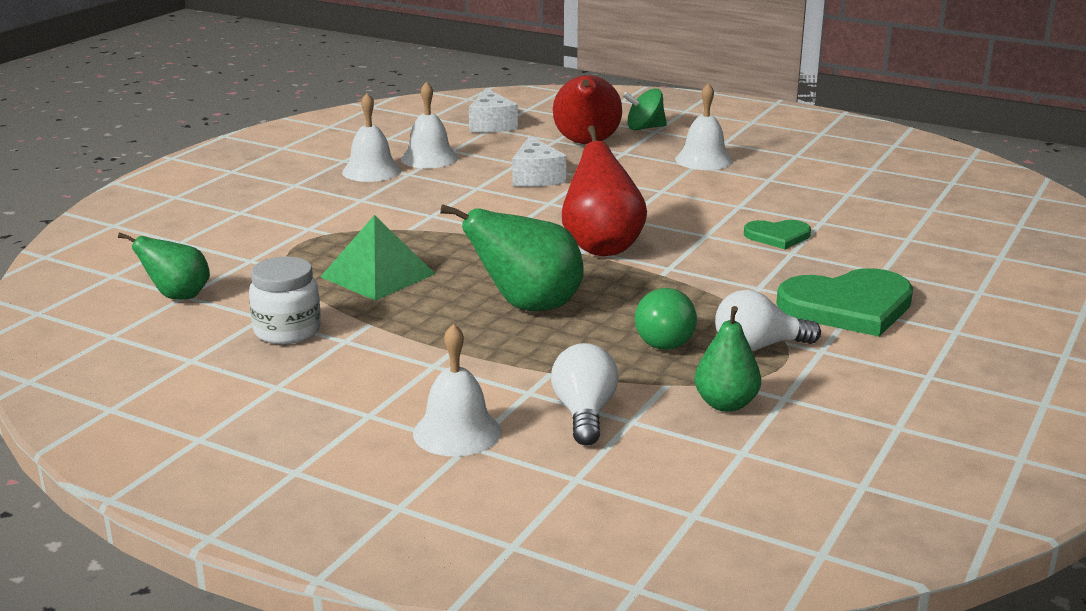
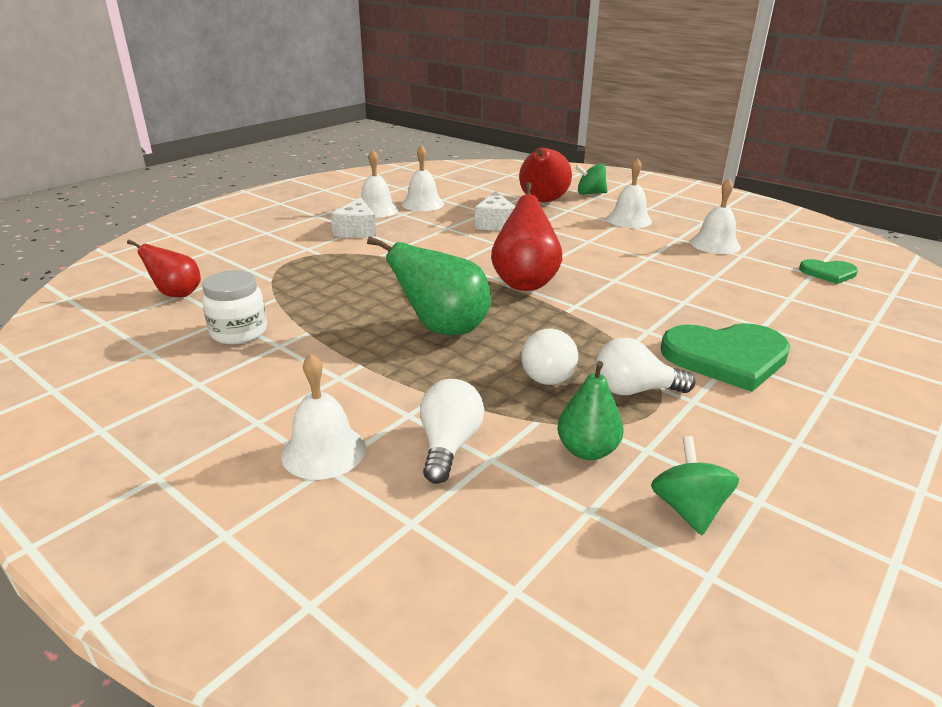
camera: 10 degrees right, 5 degrees up
green pear [118,232,210,300] -> red pear [127,240,201,297]
green pyramid [321,215,435,301] -> none
white cheese [469,88,518,133] -> white cheese moved to [331,197,376,238]
green light bulb [635,288,697,350] -> white light bulb [521,329,578,385]
green heart [744,220,811,249] -> green heart moved to [799,259,858,284]
none -> green spinning top [651,436,739,535]
none -> white bell [690,178,741,254]

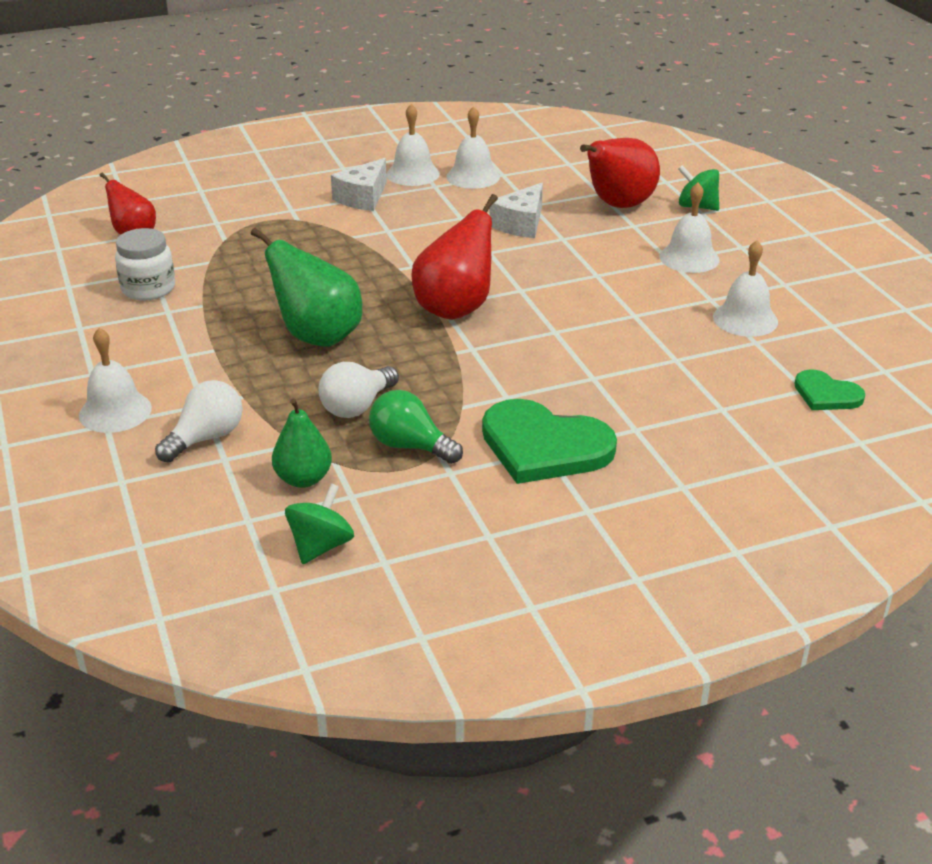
camera: 30 degrees right, 5 degrees up
white light bulb [595,338,695,395] -> green light bulb [369,390,463,464]

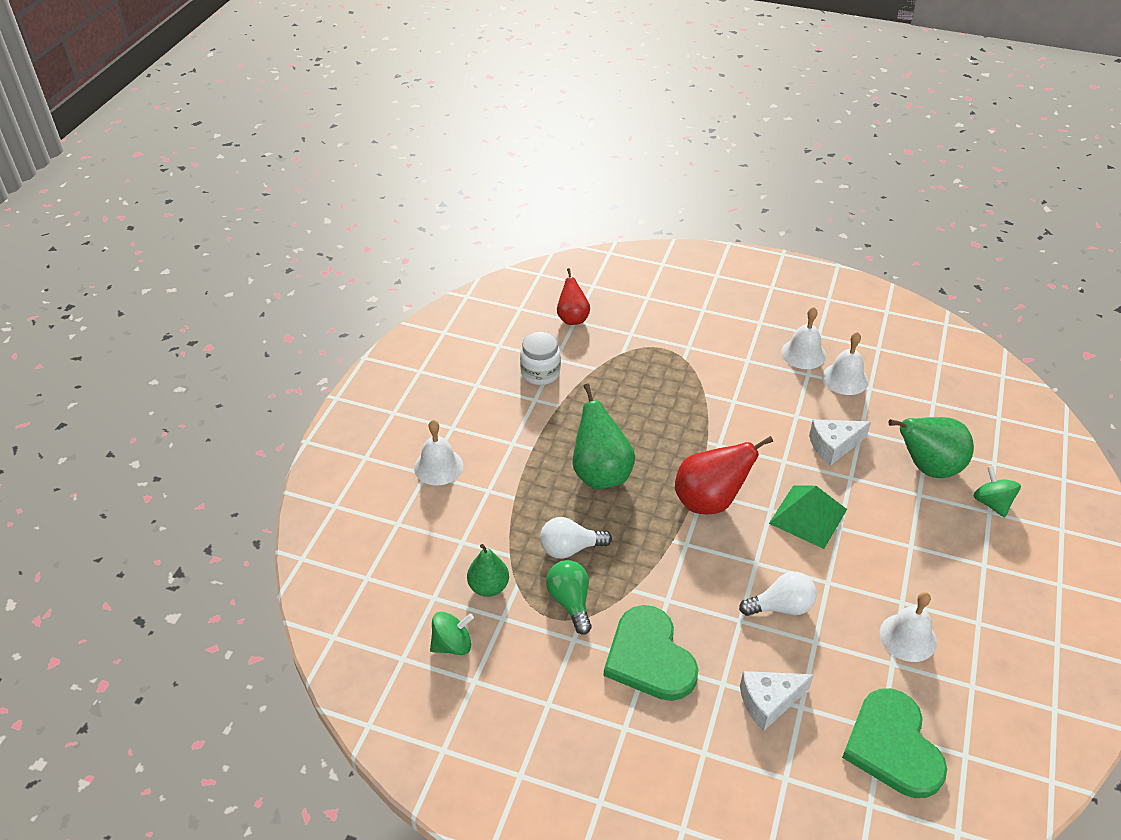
camera: 40 degrees right, 10 degrees up
white light bulb [155,380,243,462] -> white light bulb moved to [739,572,817,616]
white cheese [331,158,387,211] -> white cheese moved to [740,671,814,731]
red pear [580,138,660,208] -> green pear [889,417,974,478]
white bell [659,183,720,273] -> none
green heart [794,370,865,410] -> green heart [842,688,947,798], size x1.86
none -> green pyramid [769,485,847,549]

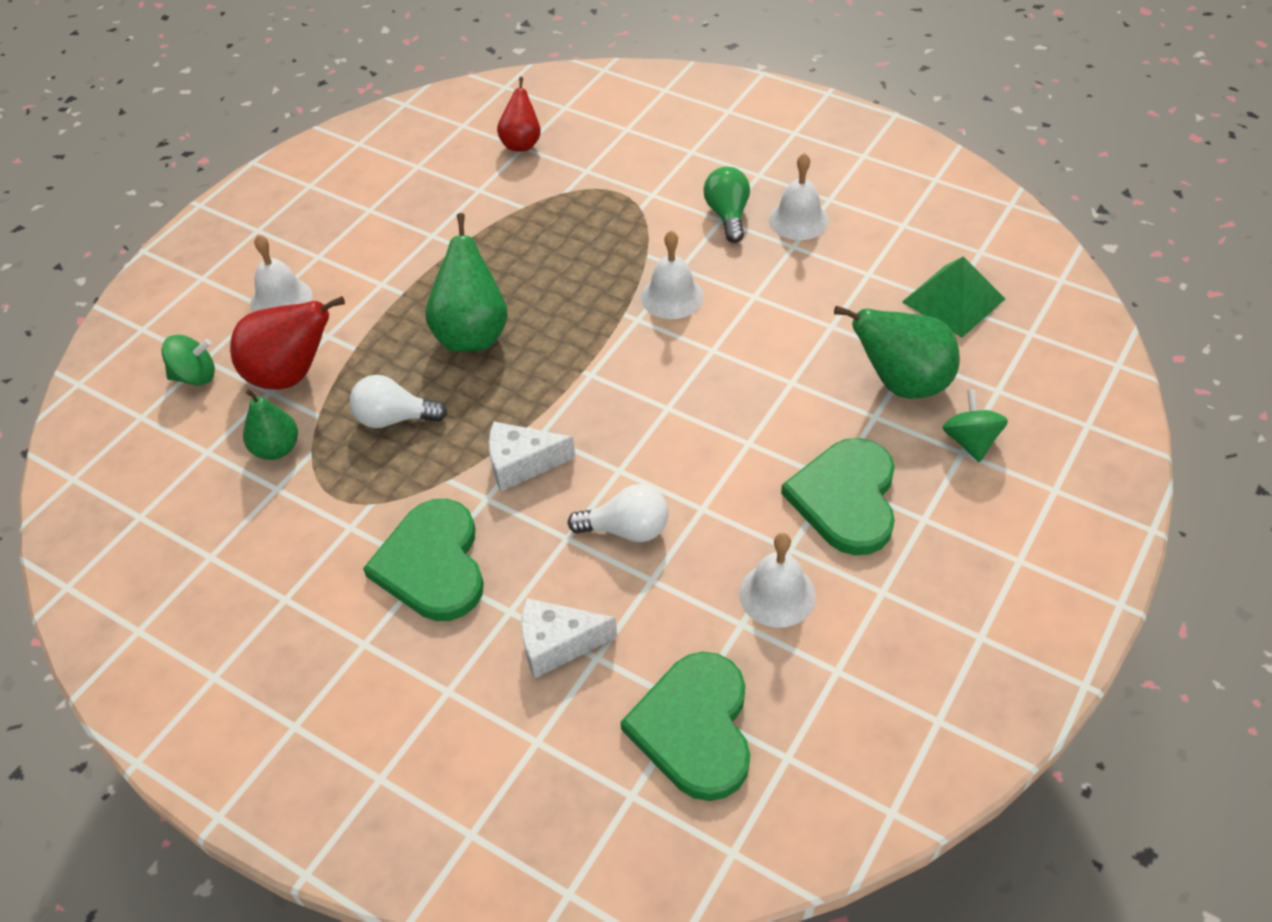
camera: 15 degrees right, 5 degrees up
green spinning top [430,612,474,655] -> green spinning top moved to [162,335,215,386]
white jar [520,332,561,385] -> none
green light bulb [546,560,592,635] -> green light bulb moved to [703,167,750,243]
red pear [675,436,773,514] -> red pear moved to [230,296,345,390]
green pyramid [769,485,847,549] -> green pyramid moved to [902,256,1005,338]
white cheese [809,419,871,466] -> white cheese moved to [489,421,575,491]
white bell [822,332,868,395] -> white bell moved to [641,231,704,319]
none -> green heart [781,438,895,555]

